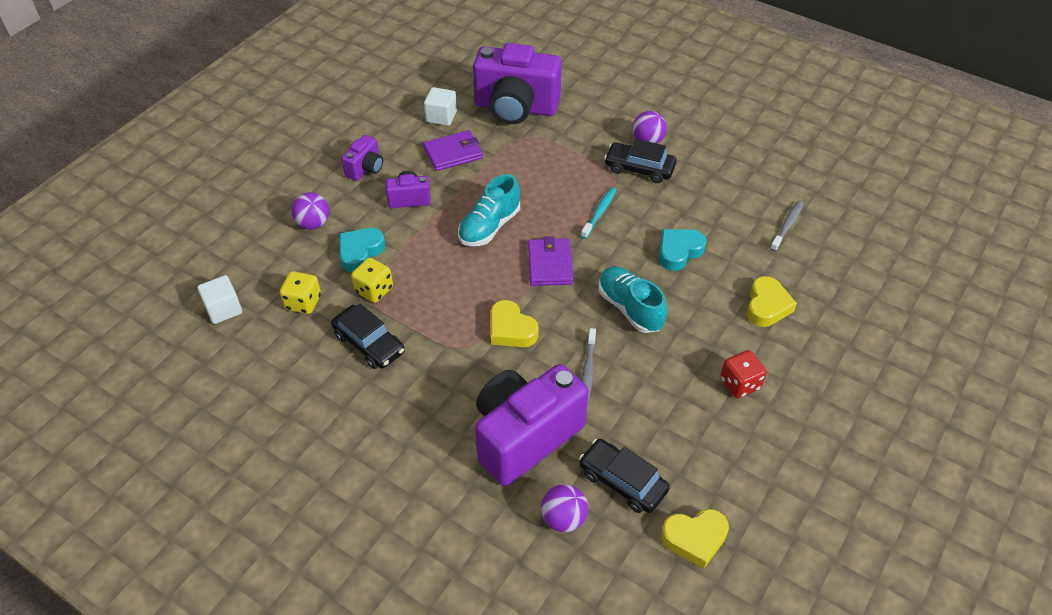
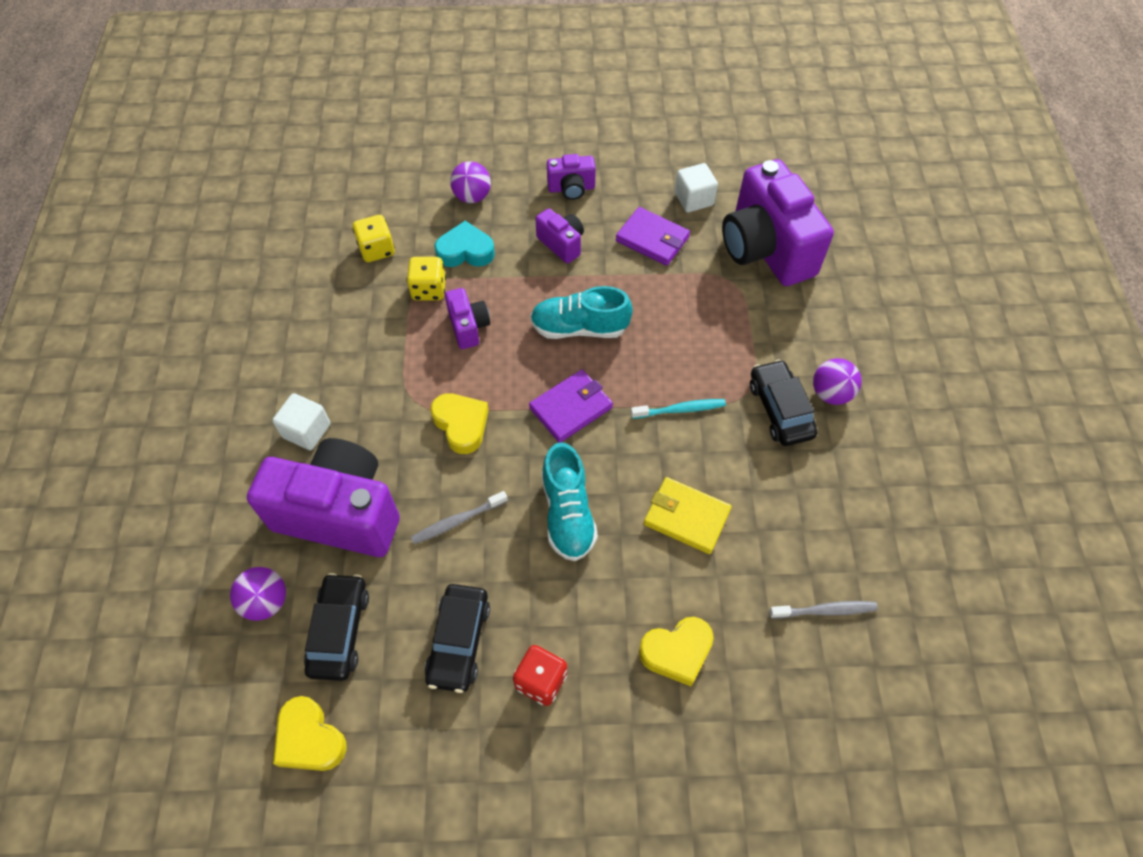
camera: 55 degrees right, 10 degrees up
white cube [197,275,242,324] -> white cube moved to [272,393,330,450]
black car [331,303,405,369] -> black car moved to [424,584,490,693]
yellow heart [490,300,539,347] -> yellow heart turned 135 degrees clockwise [430,393,489,454]
turquoise shoe [598,267,668,333] -> turquoise shoe turned 150 degrees clockwise [542,442,598,561]
turquoise heart [659,229,707,271] -> yellow wallet [644,477,732,554]
none -> purple camera [445,288,490,349]

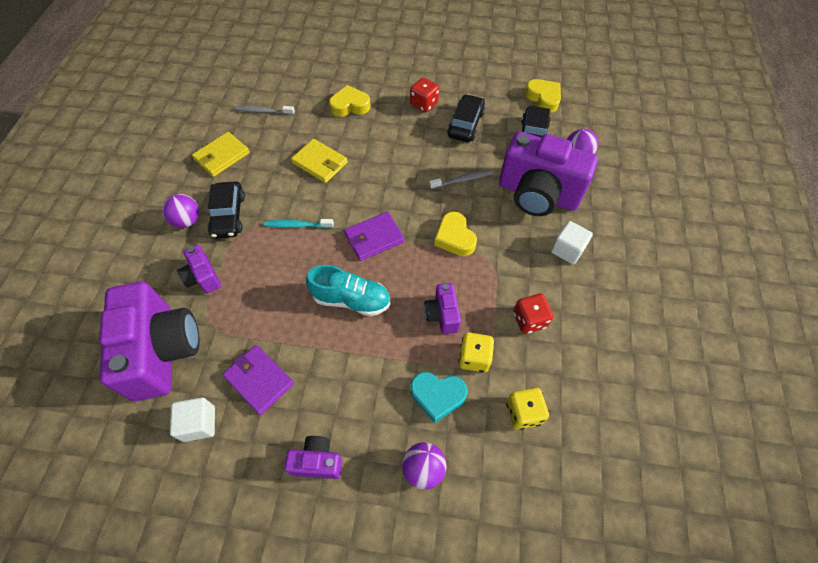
camera: 170 degrees left, 0 degrees up
purple camera [535,208,584,263] -> purple camera moved to [177,245,221,293]
turquoise shoe [542,442,598,561] -> none
none -> yellow wallet [192,132,250,177]
none -> red dice [513,294,554,334]

